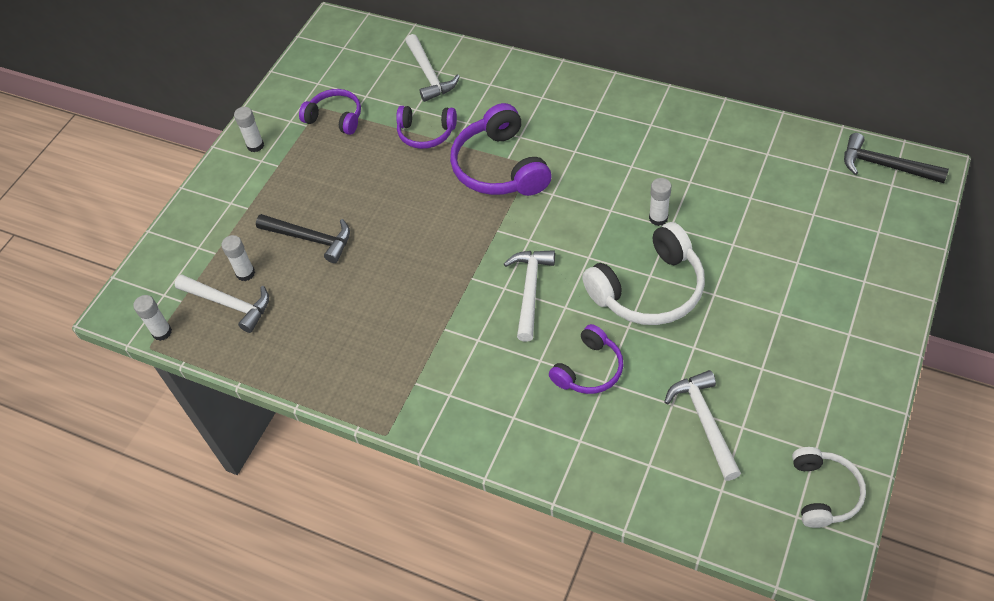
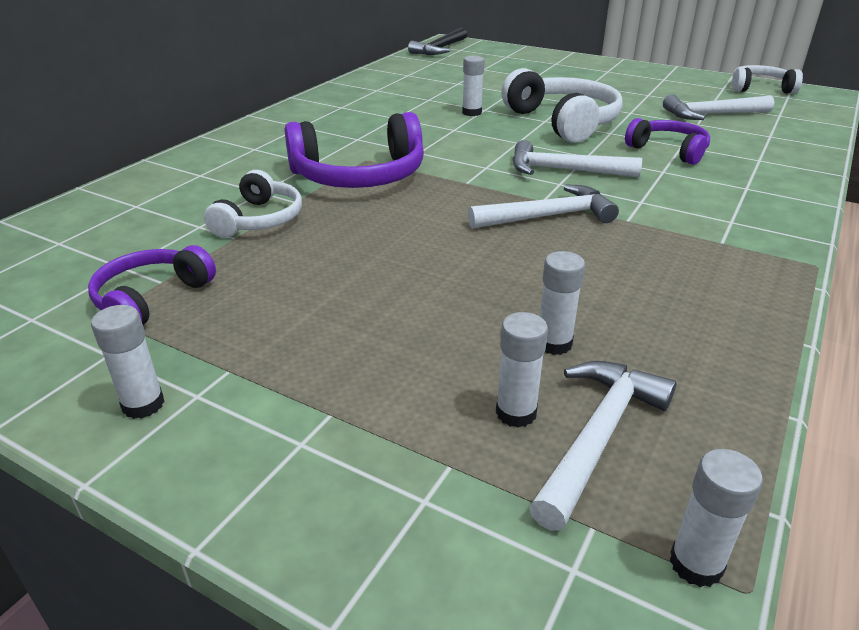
camera: 90 degrees left, 20 degrees down
black hammer [256,214,350,263] -> none
purple headphones [396,106,457,149] -> white headphones [204,170,302,238]
white hammer [405,34,460,102] -> white hammer moved to [468,184,619,229]
none -> white glue stick [540,251,585,355]

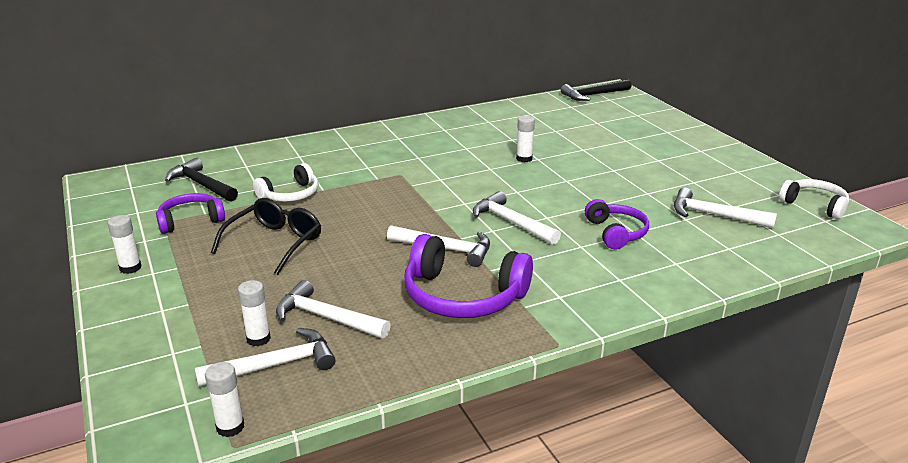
camera: 35 degrees right, 5 degrees down
purple headphones [285,112,424,188] -> purple headphones moved to [404,234,533,318]
white headphones [501,68,623,143] -> none
white glue stick [540,251,585,355] -> white hammer [276,280,391,339]
none -> black hammer [165,158,238,202]
none -> black glasses [211,198,321,275]

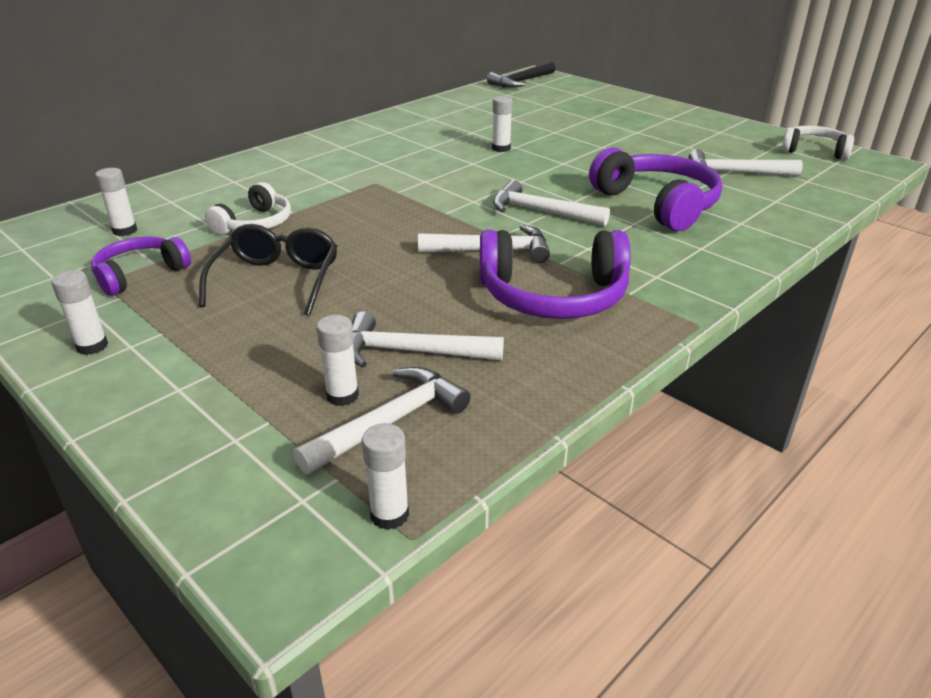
camera: 20 degrees left, 5 degrees up
black hammer [165,158,238,202] -> white glue stick [95,168,137,236]
purple headphones [585,199,649,249] -> purple headphones [589,148,723,231], size x1.66

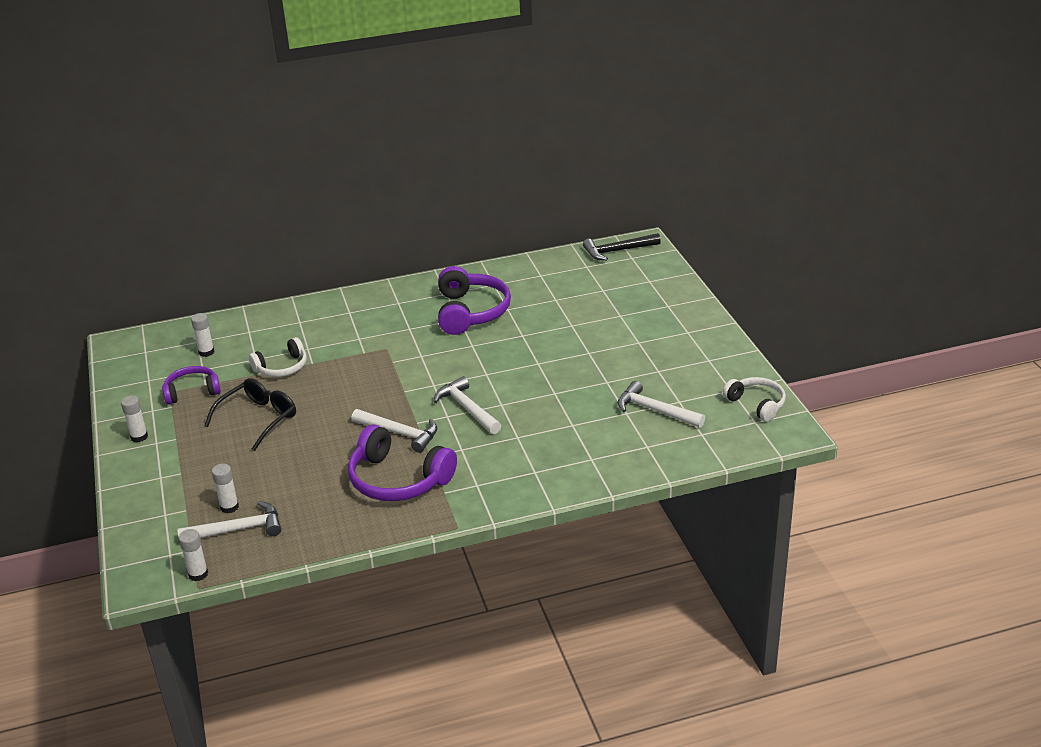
camera: 30 degrees right, 0 degrees up
white hammer [352,311,504,368] -> none
white glue stick [492,96,513,152] -> none
purple headphones [589,148,723,231] -> purple headphones moved to [438,266,511,335]

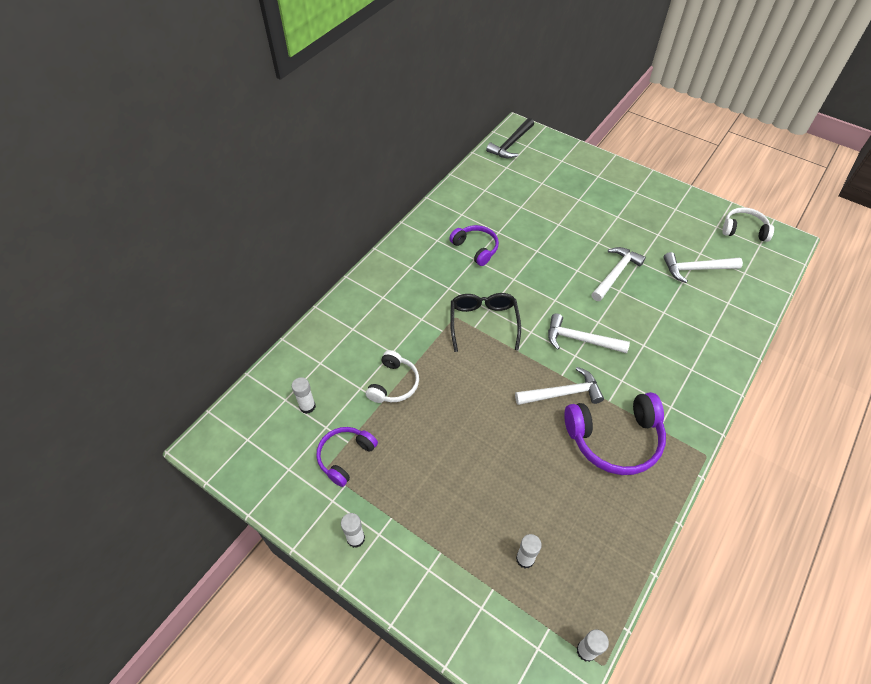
camera: 40 degrees left, 20 degrees up
white hammer [177,501,281,539] -> white hammer moved to [591,247,646,301]
black glasses [204,378,296,451] -> black glasses moved to [450,293,521,352]
purple headphones [438,266,511,335] -> purple headphones [449,225,499,266], size x0.60

